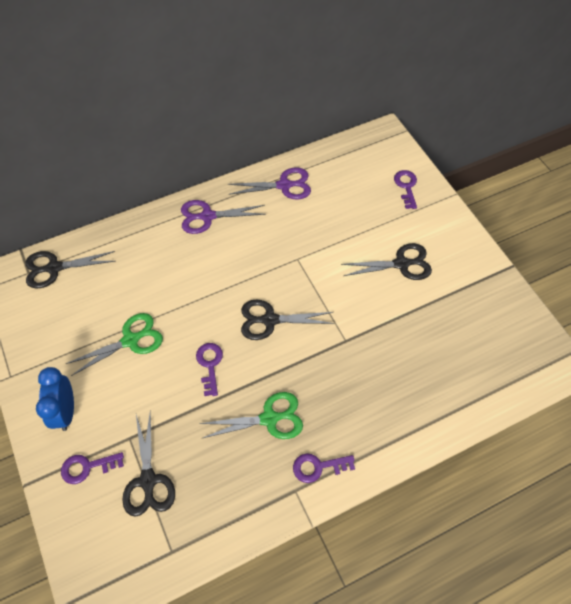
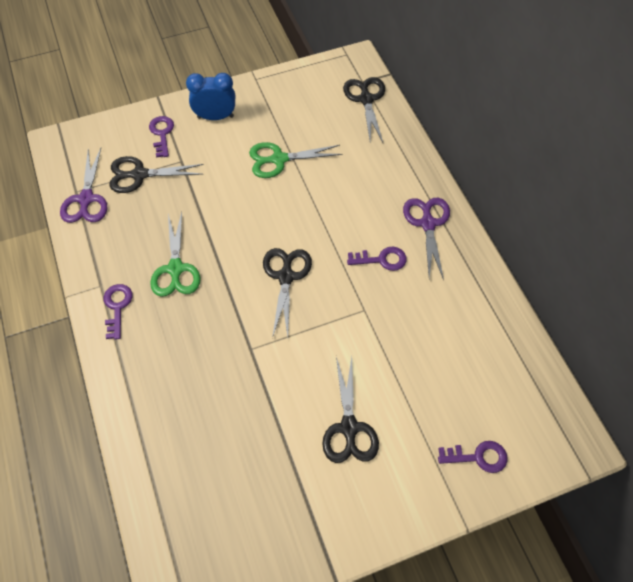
camera: 95 degrees right, 0 degrees up
green scissors [66,313,163,376] -> green scissors turned 105 degrees clockwise [249,142,343,178]
purple key [196,343,223,396] -> purple key moved to [347,247,407,271]
purple scissors [228,168,311,199] -> purple scissors moved to [60,148,108,223]

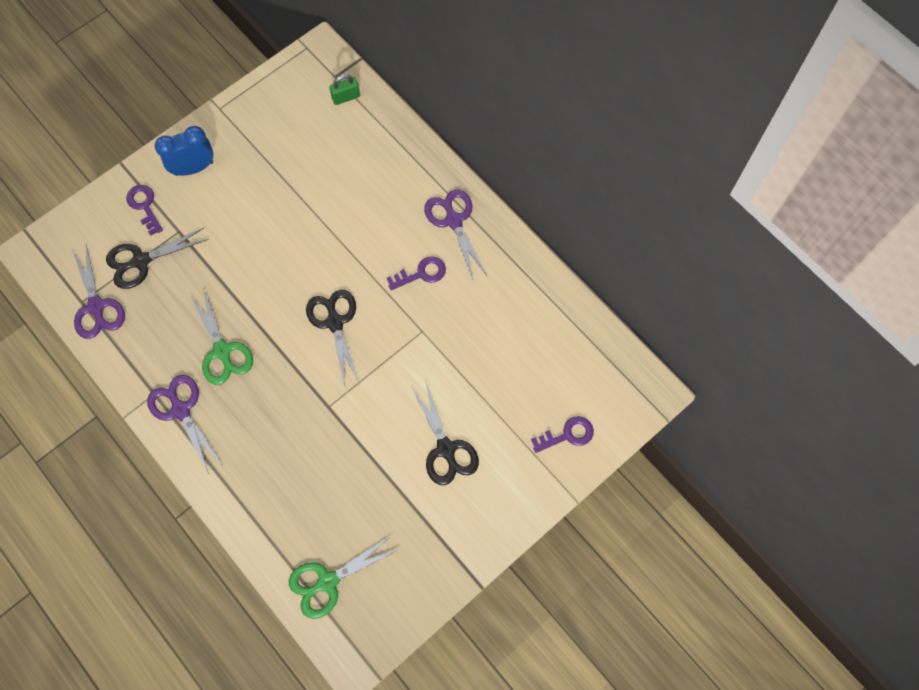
camera: 20 degrees left, 10 degrees up
purple key [103,284,133,340] -> purple scissors [147,375,223,474]
green scissors [249,142,343,178] -> green scissors moved to [289,535,399,619]
black scissors [343,77,385,142] -> green padlock [329,74,360,105]

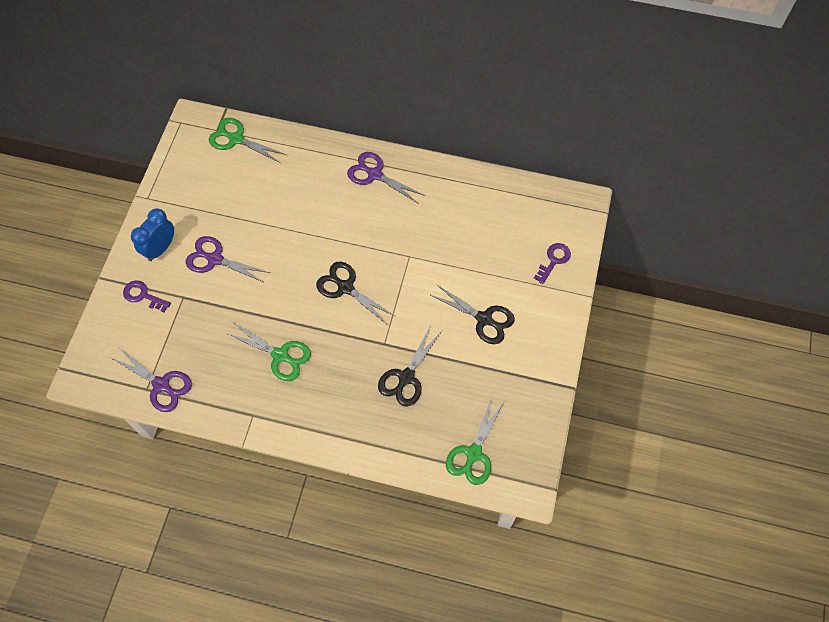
camera: 35 degrees left, 5 degrees down
black scissors [106,228,209,289] -> black scissors moved to [378,326,442,407]
purple scissors [147,375,223,474] -> purple scissors moved to [186,236,270,283]
green padlock [329,74,360,105] -> green scissors [209,118,286,163]
purple key [387,256,446,290] -> none

